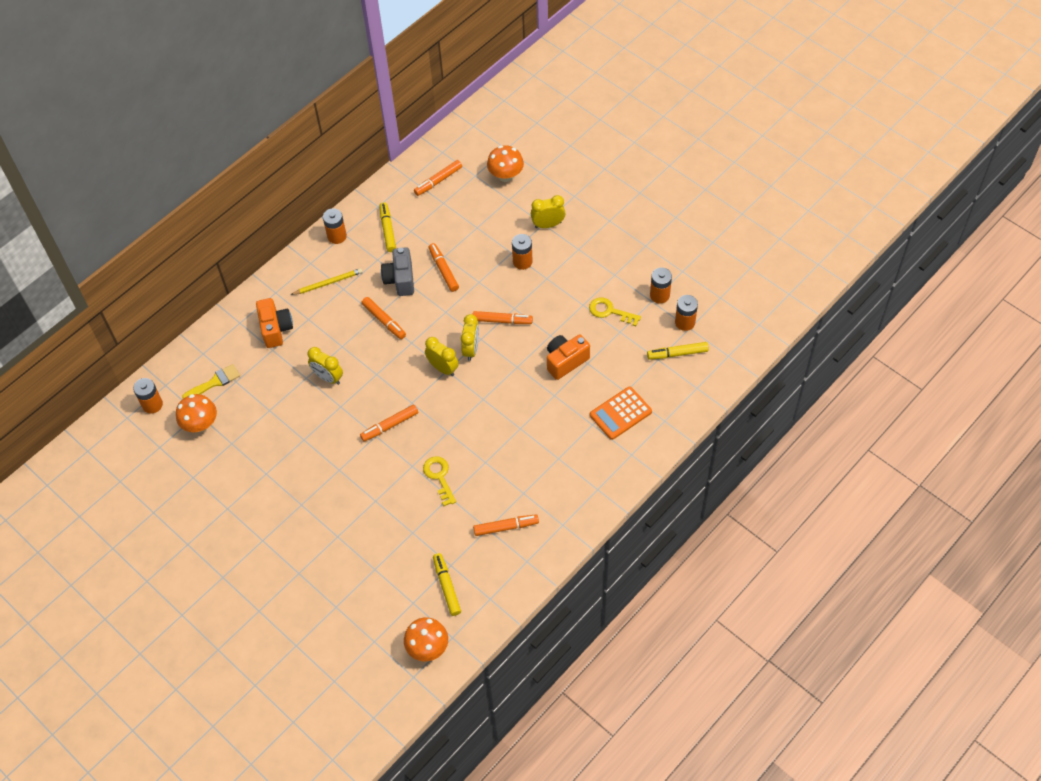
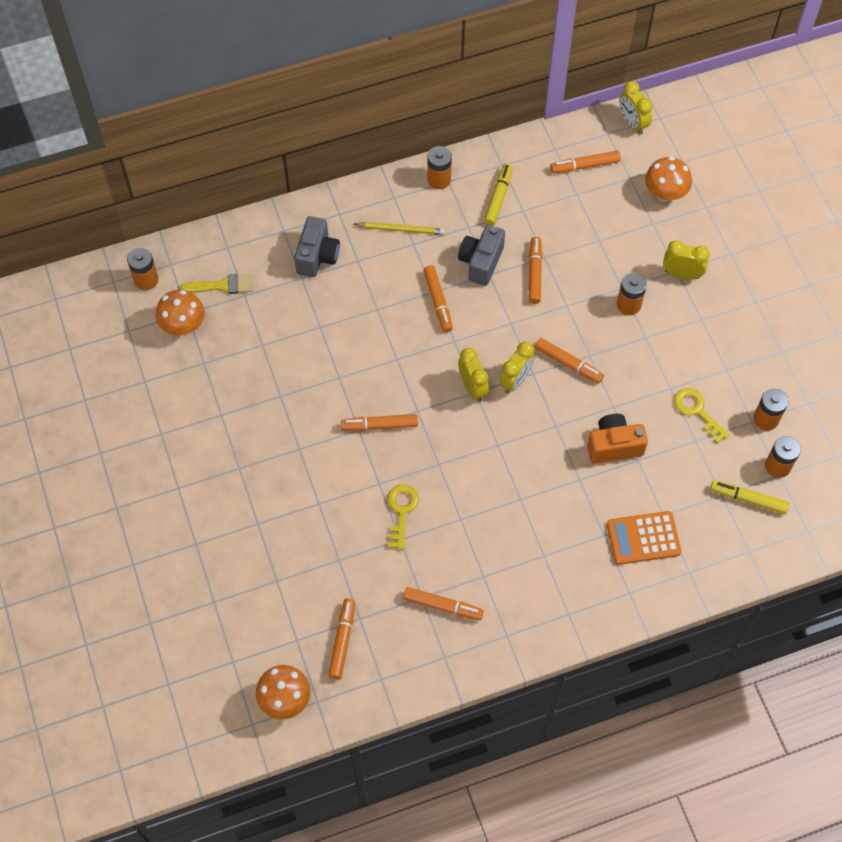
camera: 25 degrees right, 5 degrees up
orange camera [256,298,293,348] -> grey camera [294,216,340,277]
yellow clock [308,347,343,385] -> yellow clock moved to [619,81,653,134]
yellow marker [433,553,461,616] -> orange marker [328,598,355,679]

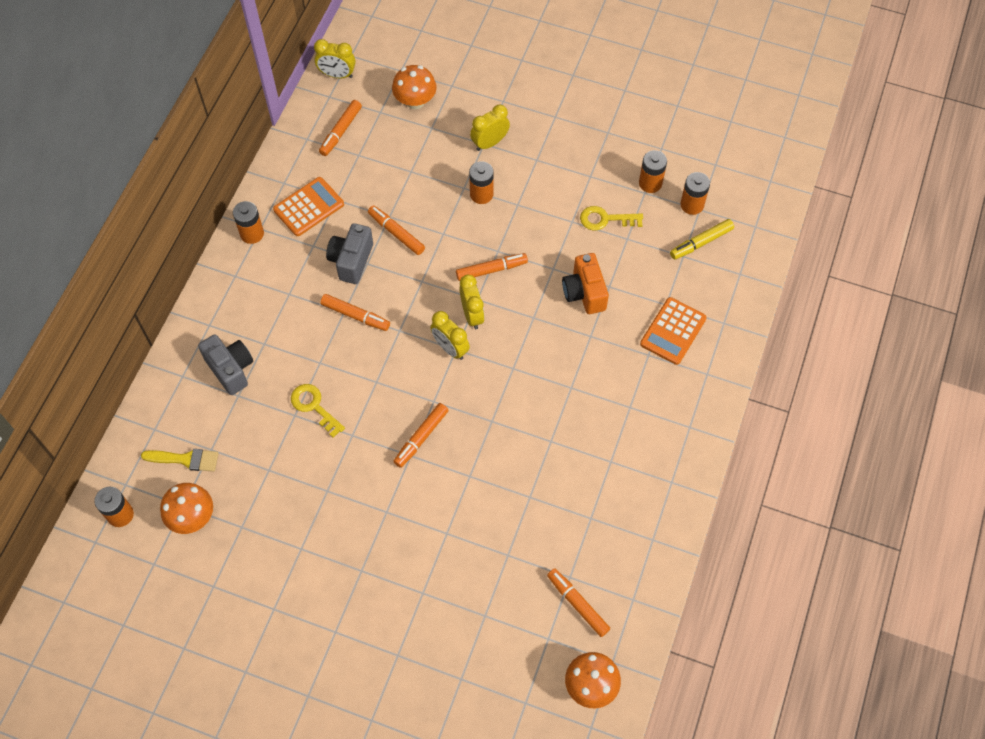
camera: 50 degrees left, 0 degrees up
yellow brush [180,274,253,294] -> yellow brush turned 60 degrees clockwise [141,449,219,472]
yellow pencil [354,222,445,235] -> none
yellow key [387,484,419,550] -> yellow key moved to [291,384,345,438]
orange marker [403,587,484,620] -> none
grey camera [458,225,505,286] -> grey camera turned 45 degrees clockwise [326,223,373,284]
yellow clock [458,348,489,402] -> yellow clock turned 150 degrees counterclockwise [430,311,470,360]
yellow marker [484,163,513,226] -> orange calculator [273,177,344,236]
orange camera [587,414,648,463] -> orange camera turned 45 degrees counterclockwise [562,253,609,314]

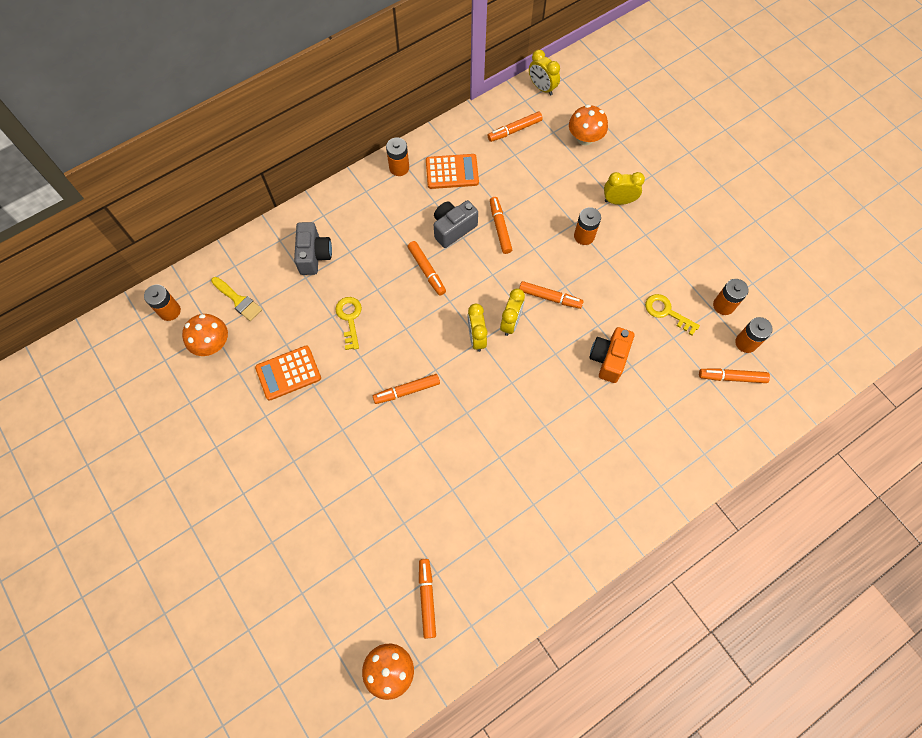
camera: 35 degrees right, 5 degrees up
orange calculator [640,297,707,365] -> orange calculator moved to [255,345,321,400]
yellow marker [670,219,734,260] -> orange marker [699,368,770,383]

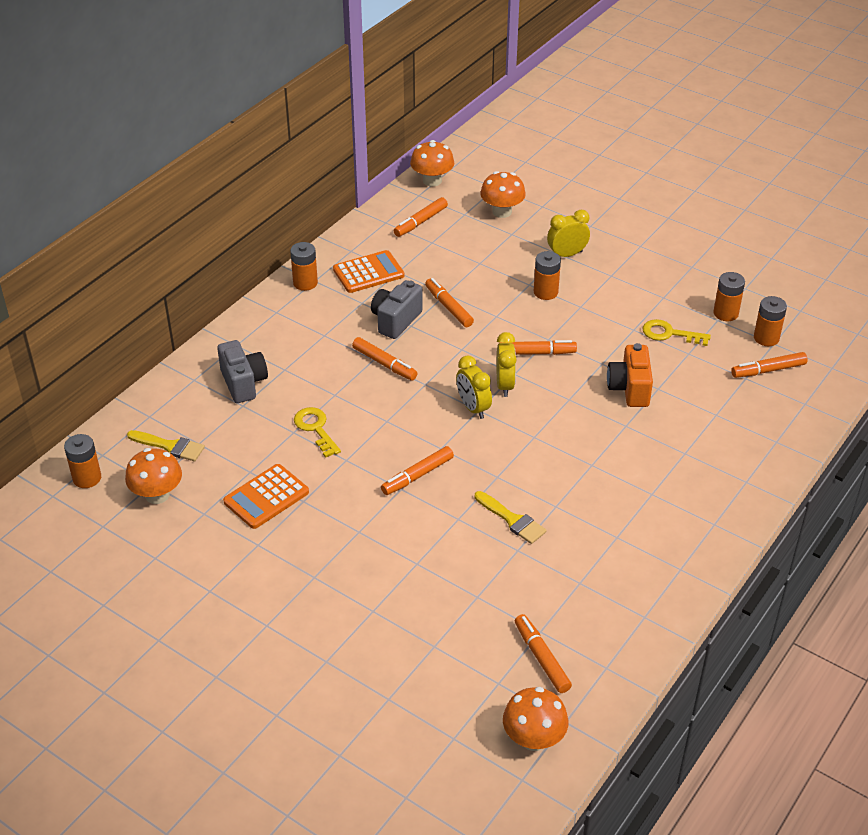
camera: 20 degrees left, 25 degrees down
yellow clock [529,50,560,96] -> orange mushroom [410,140,454,187]
none -> yellow brush [475,491,547,544]

